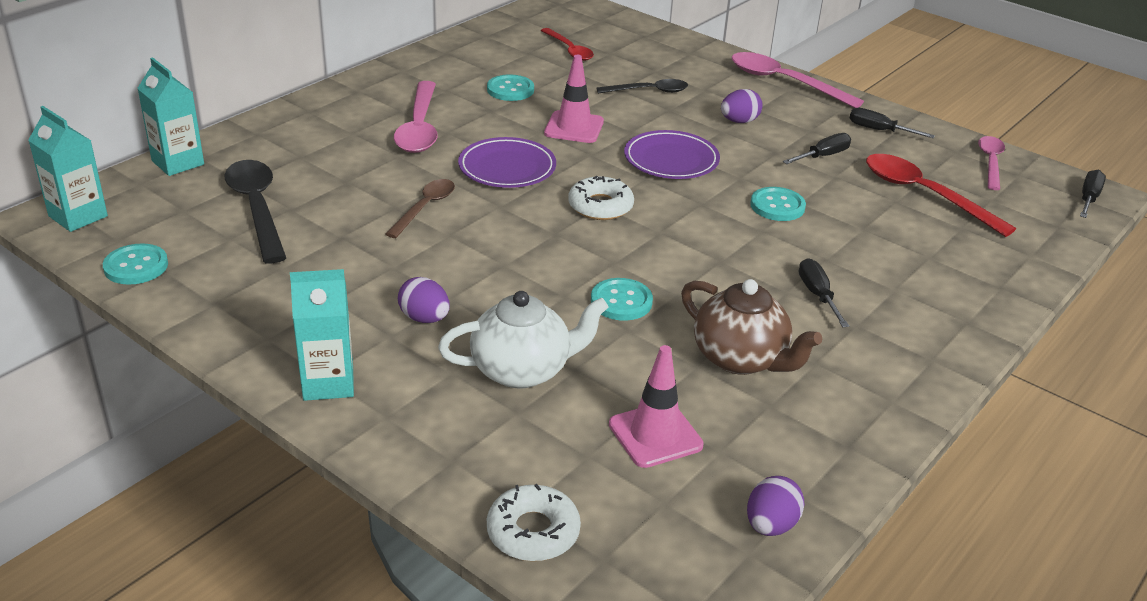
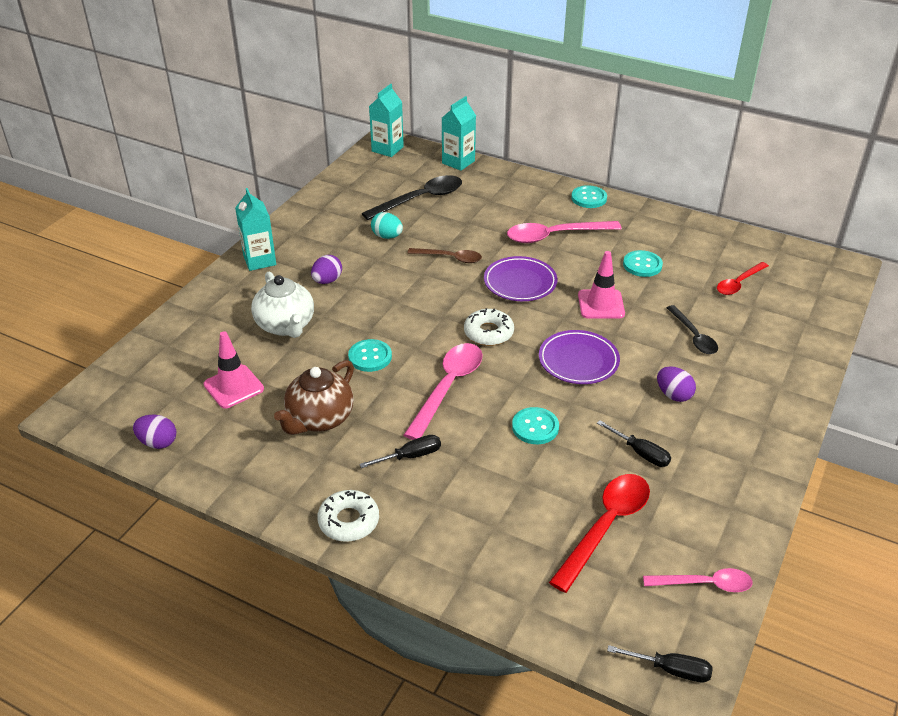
camera: 80 degrees right, 5 degrees up
turquoise button [103,243,168,285] -> turquoise button moved to [571,185,607,208]
white donut [487,484,581,561] -> white donut moved to [317,490,379,542]
pink spoon [732,52,864,108] -> pink spoon moved to [404,343,483,440]
black screwdriver [850,108,935,138] -> none
none -> turquoise egg [371,212,403,239]

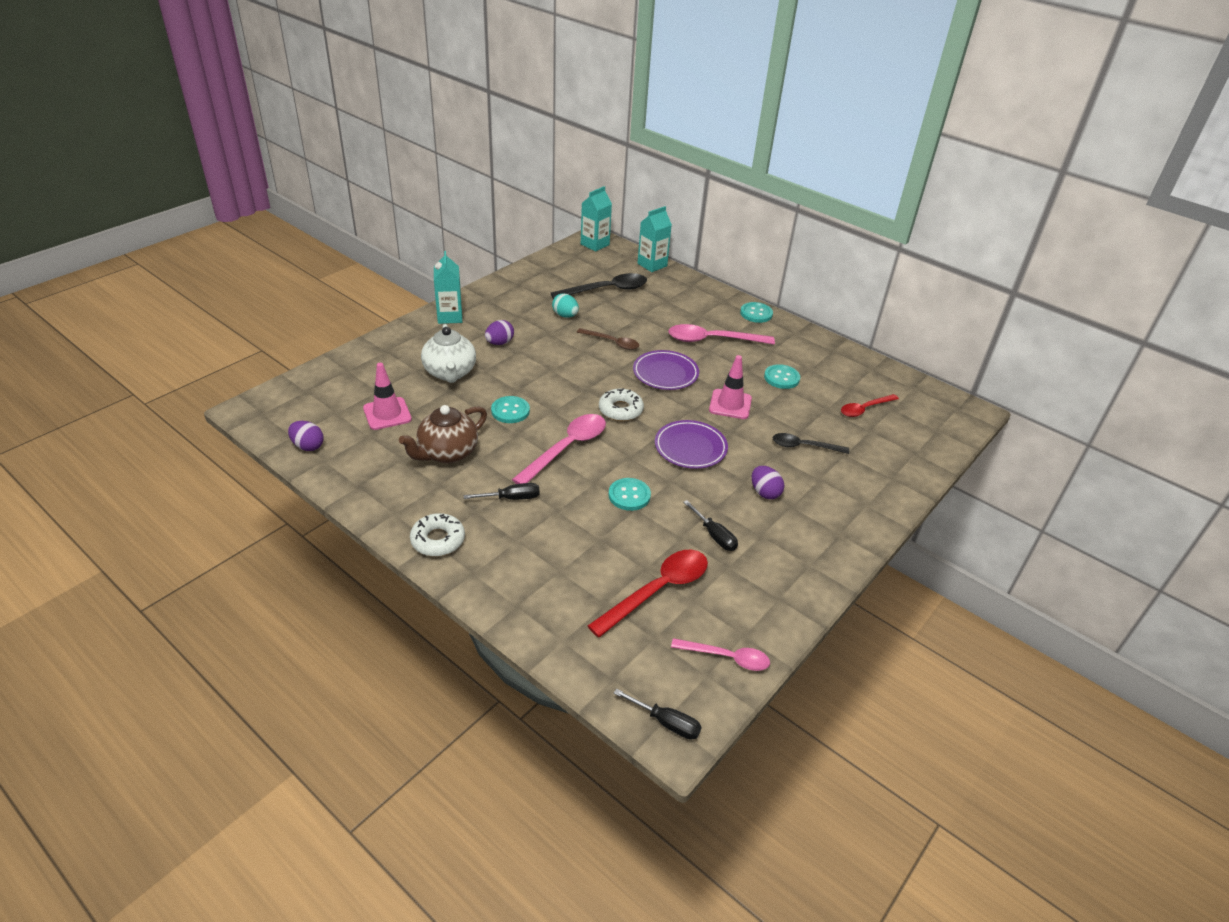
camera: 10 degrees right, 0 degrees up
black spoon [667,305,718,354] -> black spoon turned 105 degrees clockwise [773,433,849,454]

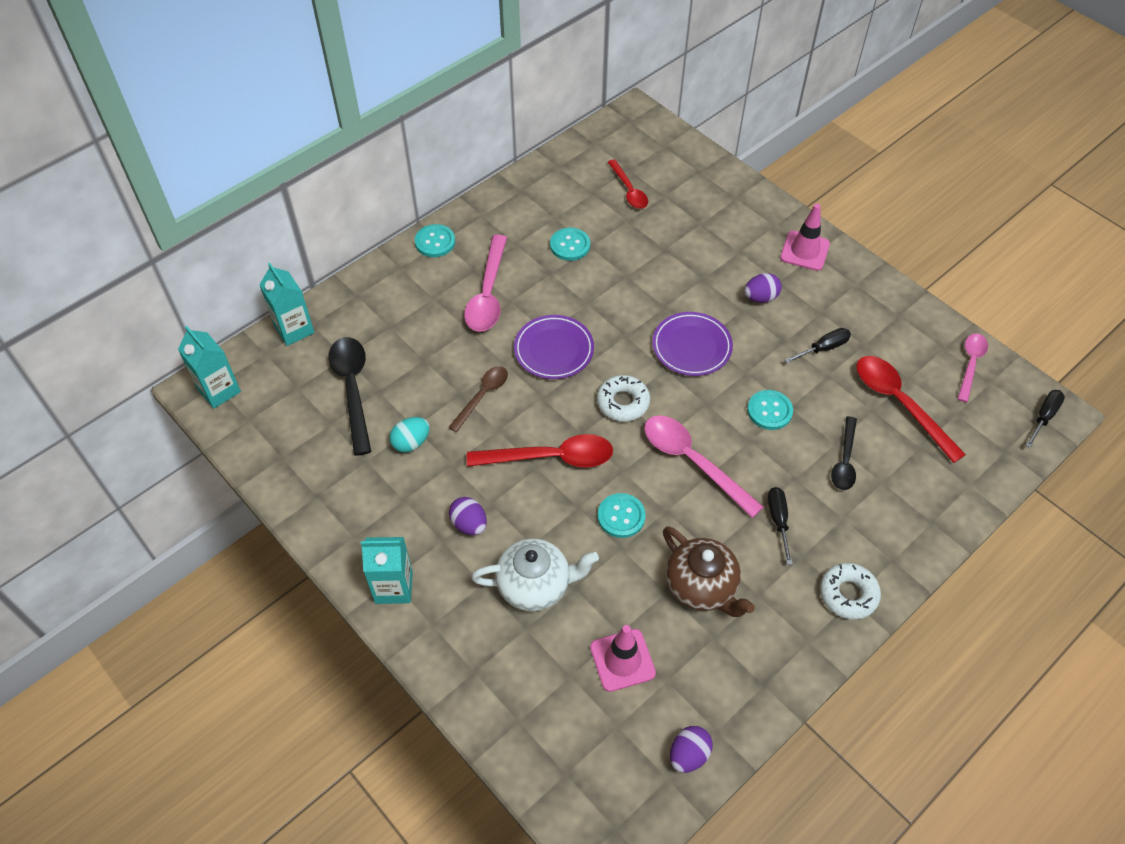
camera: 80 degrees left, 15 degrees up
pink traffic cone [709,355,752,419] -> pink traffic cone moved to [780,204,830,271]
black spoon [773,433,849,454] -> black spoon moved to [831,416,857,490]
none -> red spoon [467,434,613,467]

